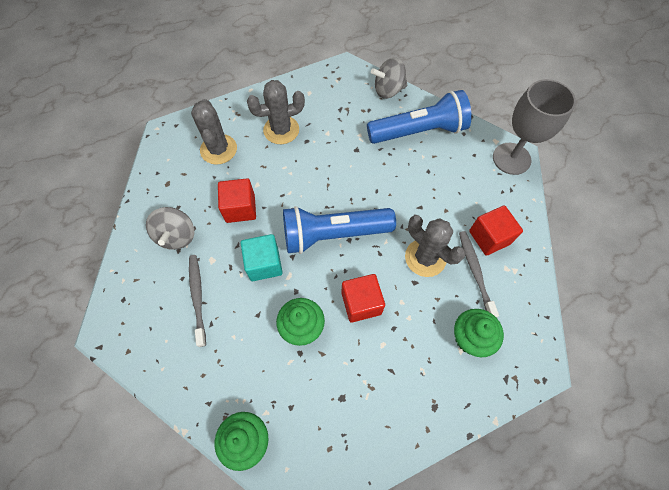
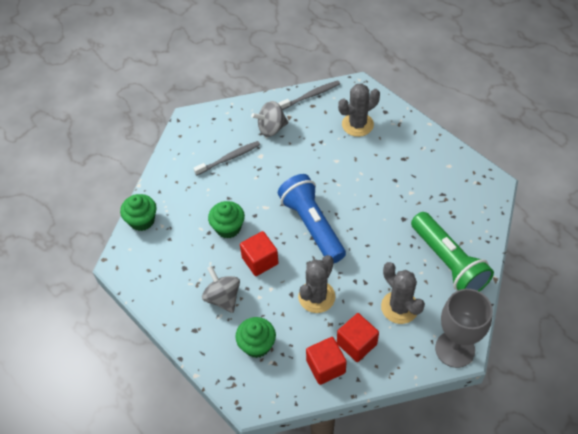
camera: 75 degrees right, 10 degrees down
red cube [218,178,256,223] -> red cube moved to [306,337,347,385]
turquoise cube [241,234,283,281] -> none
grey cactus [247,80,305,144] -> grey cactus moved to [381,262,425,324]
blue flashlight [367,90,472,144] -> green flashlight [411,212,494,292]
grey spinning top [371,58,407,99] -> grey spinning top moved to [202,266,240,313]
grey toothbrush [459,231,499,318] -> grey toothbrush moved to [278,80,340,110]

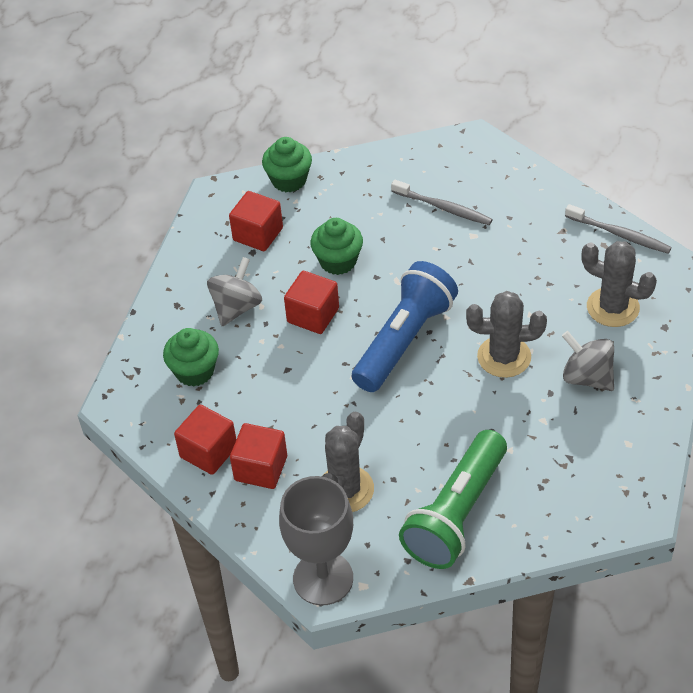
camera: 60 degrees right, 5 degrees down
grey spinning top [251,101,288,137] -> grey spinning top moved to [562,331,614,391]
grey cactus [298,255,335,313] -> grey cactus moved to [466,291,547,378]
none -> red cube [229,191,283,251]

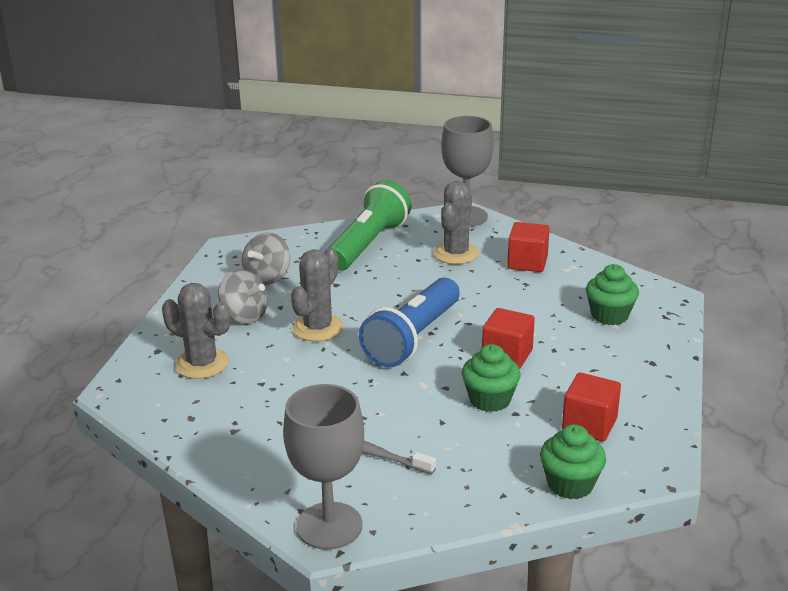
camera: 175 degrees right, 20 degrees down
red cube [174,405,236,475] -> none
grey spinning top [207,257,262,326] -> grey spinning top moved to [242,233,290,285]
grey cactus [466,291,547,378] -> grey cactus turned 60 degrees counterclockwise [291,248,344,342]
grey toothbrush [565,204,672,254] -> none
none -> grey goblet [283,384,364,550]

